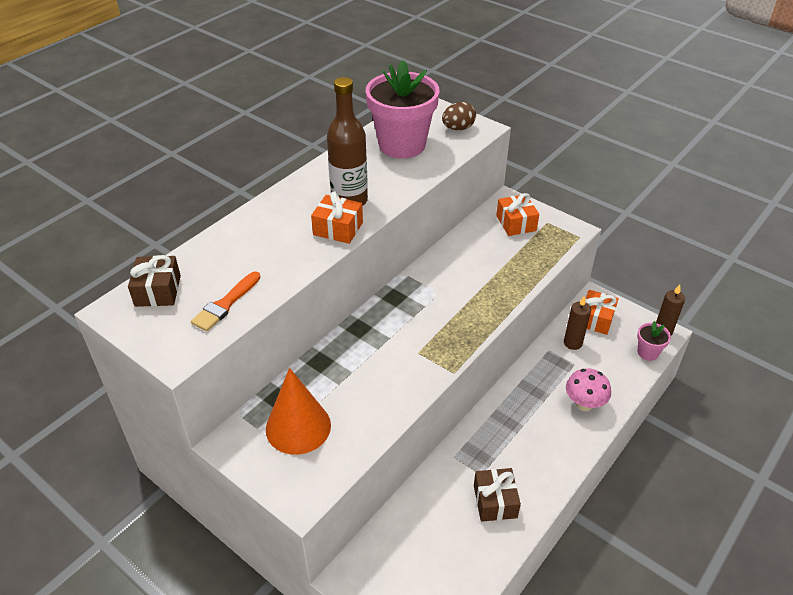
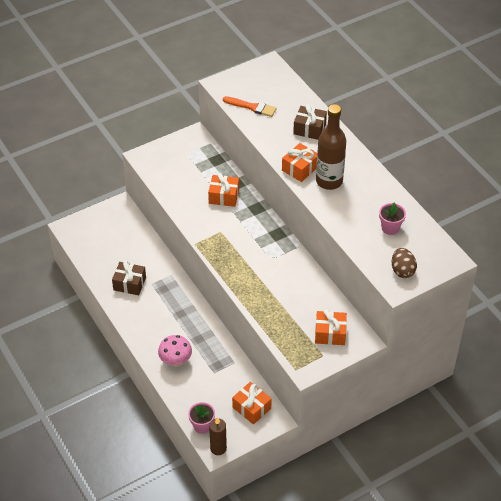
camera: 110 degrees right, 5 degrees up
brown gift [128,255,181,307] -> brown gift moved to [293,104,327,140]
orange brush [191,271,261,331] -> orange brush turned 150 degrees clockwise [223,96,277,117]
orange cone [266,368,331,455] -> none
pink flower pot [366,60,439,158] -> pink flower pot [379,202,406,235], size x0.44
brown candle [564,296,591,350] -> none
none -> orange gift [208,173,239,207]

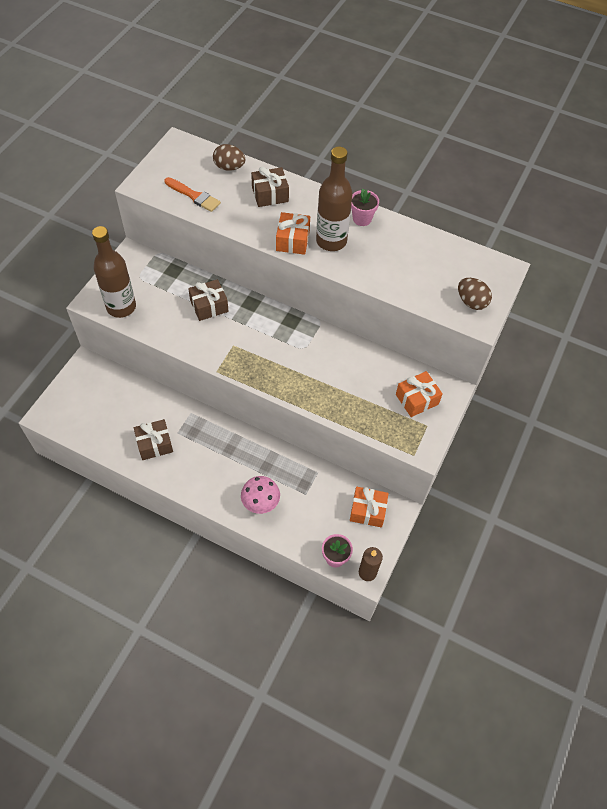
camera: 35 degrees left, 10 degrees up
orange gift [208,173,239,207] -> brown gift [188,279,229,321]
orange brush [223,96,277,117] -> orange brush turned 45 degrees clockwise [164,177,221,212]
pink flower pot [379,202,406,235] -> pink flower pot moved to [351,189,379,226]
none -> brown bottle [92,226,136,318]
none -> brown egg [213,144,245,171]

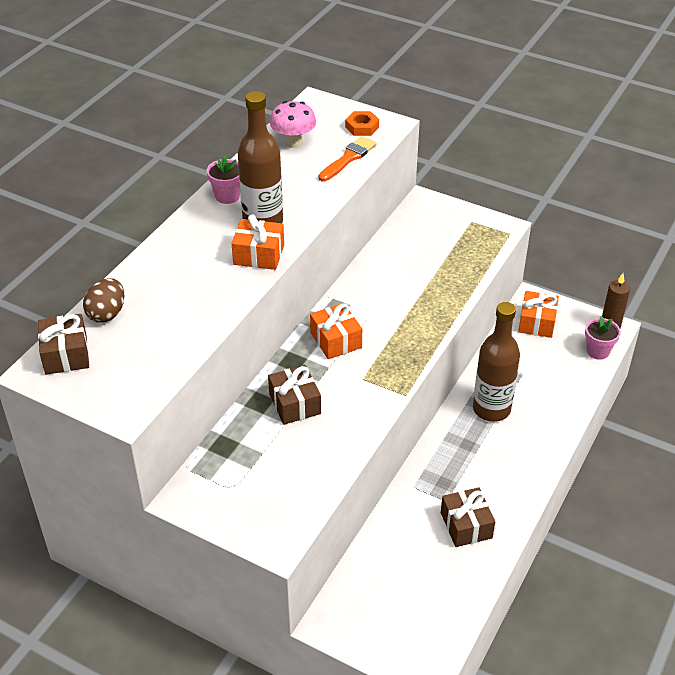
camera: 85 degrees left, 15 degrees down
brown bottle [92,226,136,318] -> brown bottle moved to [473,302,520,422]
orange brush [164,177,221,212] -> orange brush moved to [318,136,377,181]
pink mushroom [241,476,280,514] -> pink mushroom moved to [270,101,316,148]
brown gift [251,167,289,207] -> brown gift moved to [38,314,89,375]
orange gift [396,371,443,417] -> orange gift moved to [310,303,362,359]
brown egg [458,278,492,310] -> orange nut [345,111,379,136]

